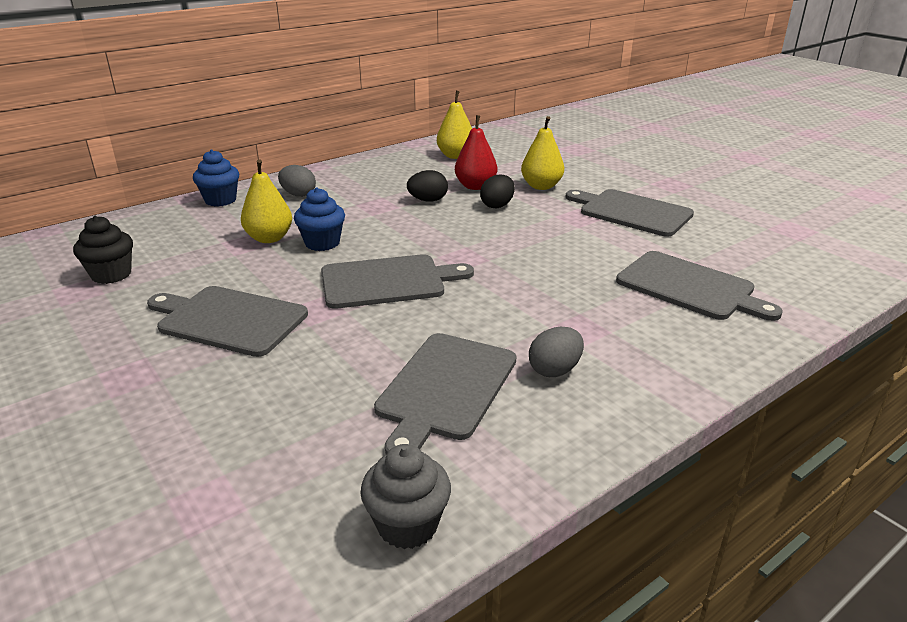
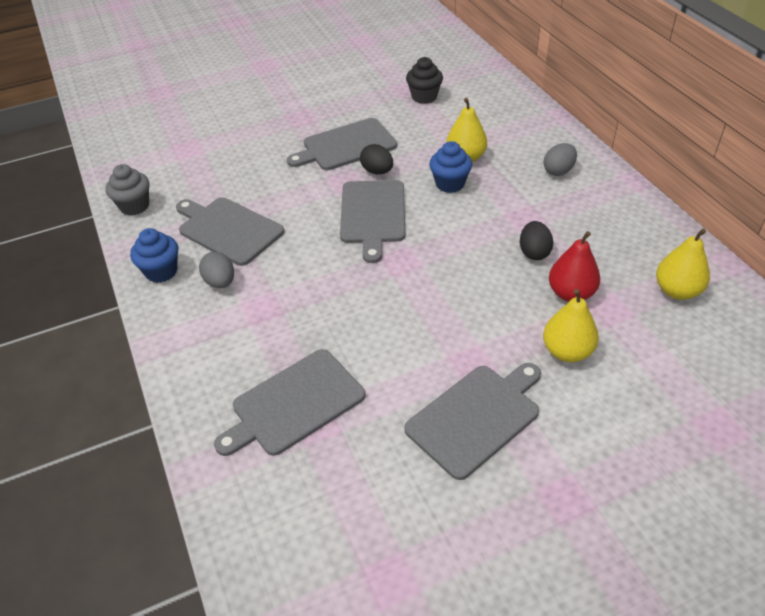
camera: 105 degrees right, 15 degrees up
grey cutting board [147,286,308,357] -> grey cutting board turned 150 degrees counterclockwise [287,118,397,170]
blue cupcake [193,150,239,207] -> blue cupcake moved to [130,228,178,283]
black egg [480,174,515,208] -> black egg moved to [360,144,393,174]

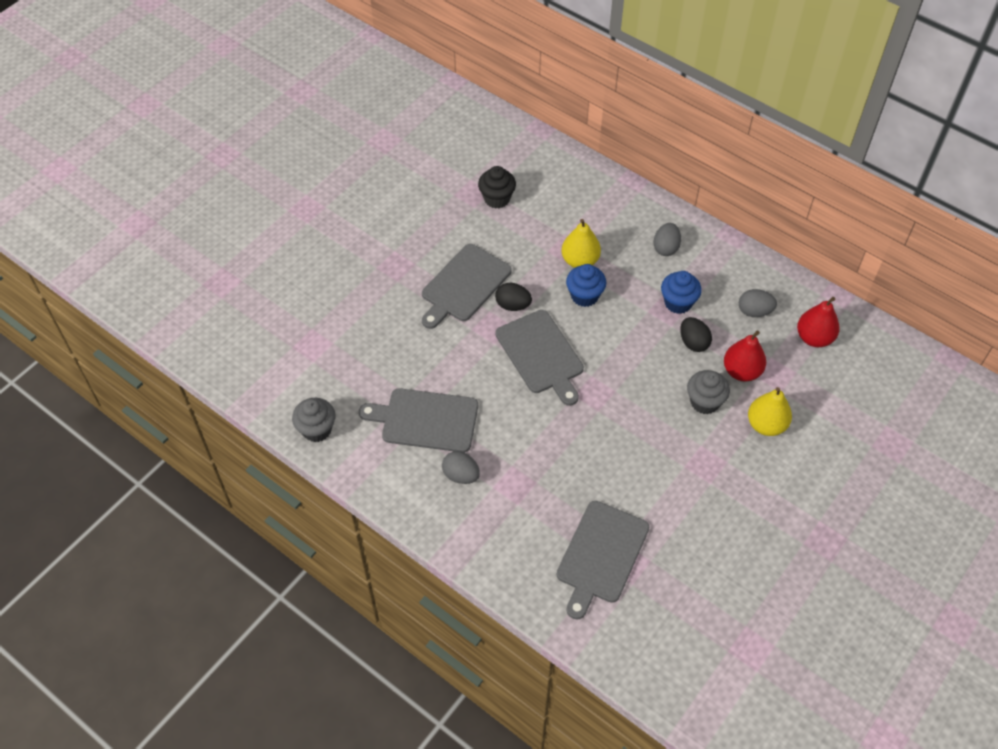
camera: 30 degrees left, 10 degrees up
blue cupcake [130,228,178,283] -> blue cupcake moved to [661,271,702,314]
grey cutting board [404,363,541,480] -> none
yellow pear [656,229,710,300] -> red pear [797,297,840,347]
none -> grey cupcake [687,370,730,414]
none -> grey egg [739,289,777,317]

